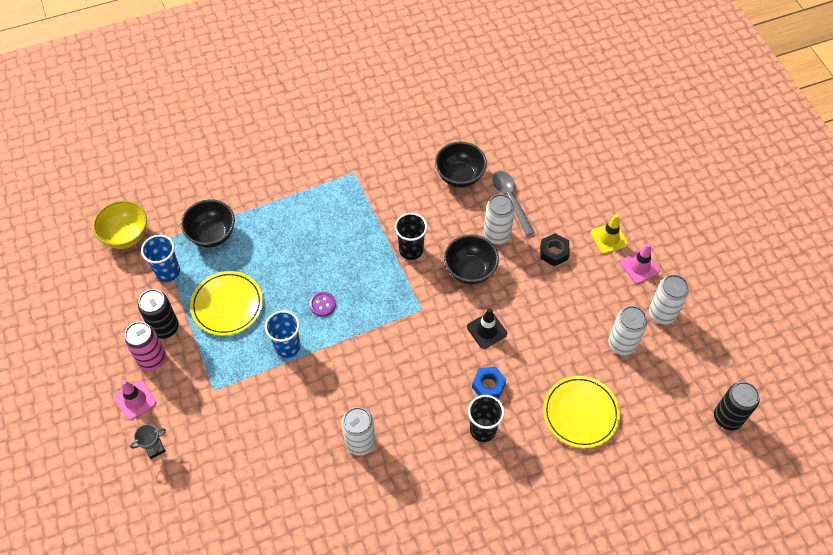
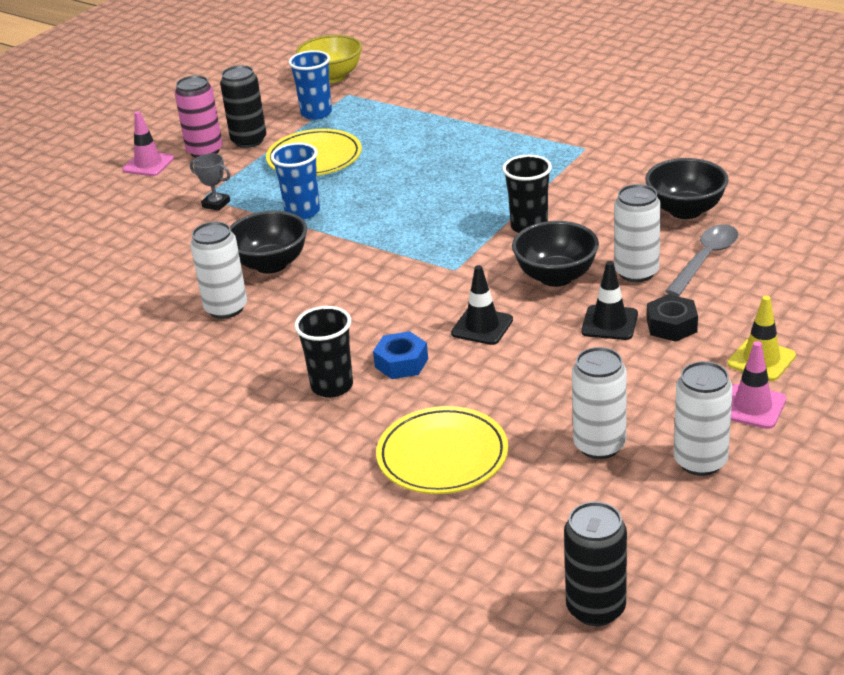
camera: 60 degrees right, 25 degrees down
grey trophy [130,424,166,459] -> grey trophy moved to [190,153,230,211]
black bowl [181,199,235,248] -> black bowl moved to [230,210,307,274]
purple button [309,291,336,316] -> none
none -> black traffic cone [581,261,638,340]

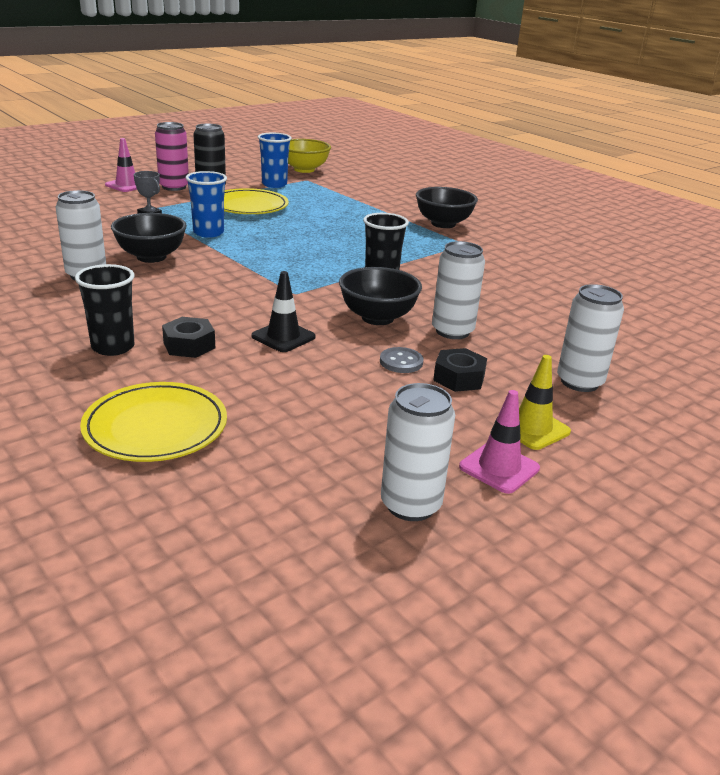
camera: 10 degrees right, 5 degrees down
blue nut [373,331,428,379] -> black nut [162,317,215,358]
black can [564,501,627,626] -> none
white can [572,347,627,459] -> white can moved to [557,284,624,392]
black traffic cone [581,261,638,340] -> grey button [380,347,423,373]
black bowl [645,158,729,219] -> black bowl moved to [416,187,478,228]
grey spoon [665,224,738,296] -> none

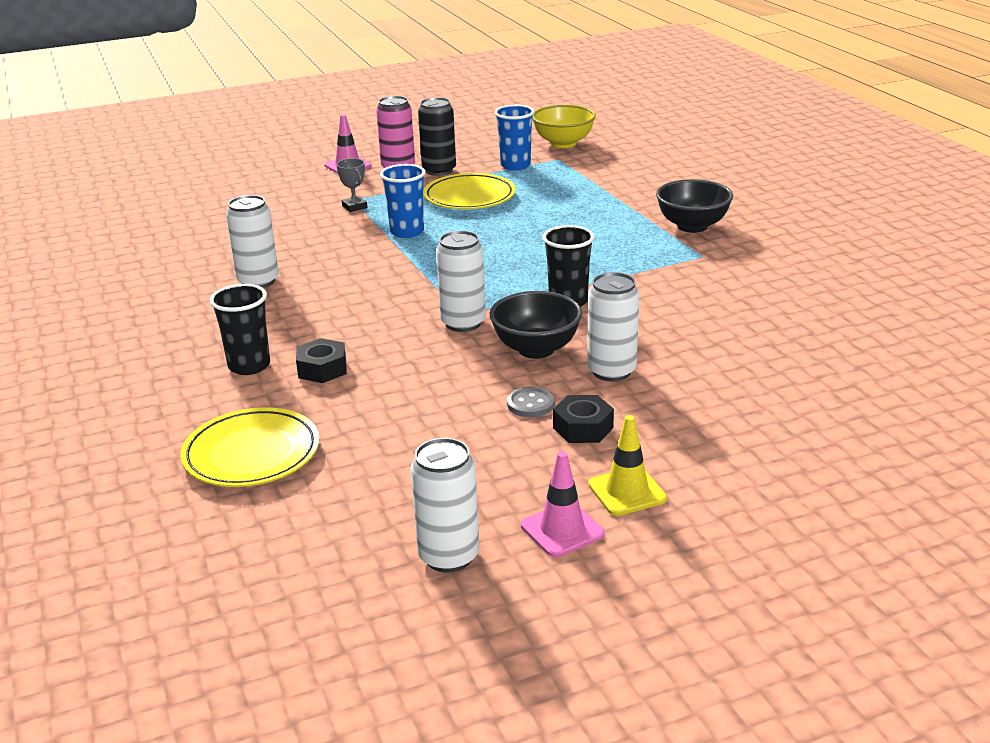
camera: 20 degrees right, 0 degrees up
black bowl [111,213,187,263] -> none
black traffic cone [251,271,316,352] -> none
white can [557,284,624,392] -> white can moved to [436,231,486,332]

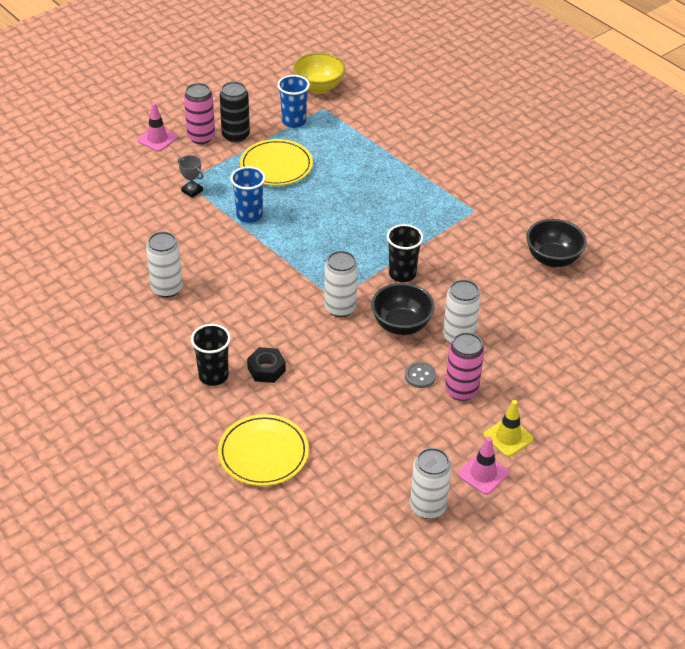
camera: 20 degrees left, 15 degrees up
black nut [553,395,614,443] -> pink can [445,332,484,401]
black bowl [656,179,733,233] -> black bowl moved to [526,219,587,267]

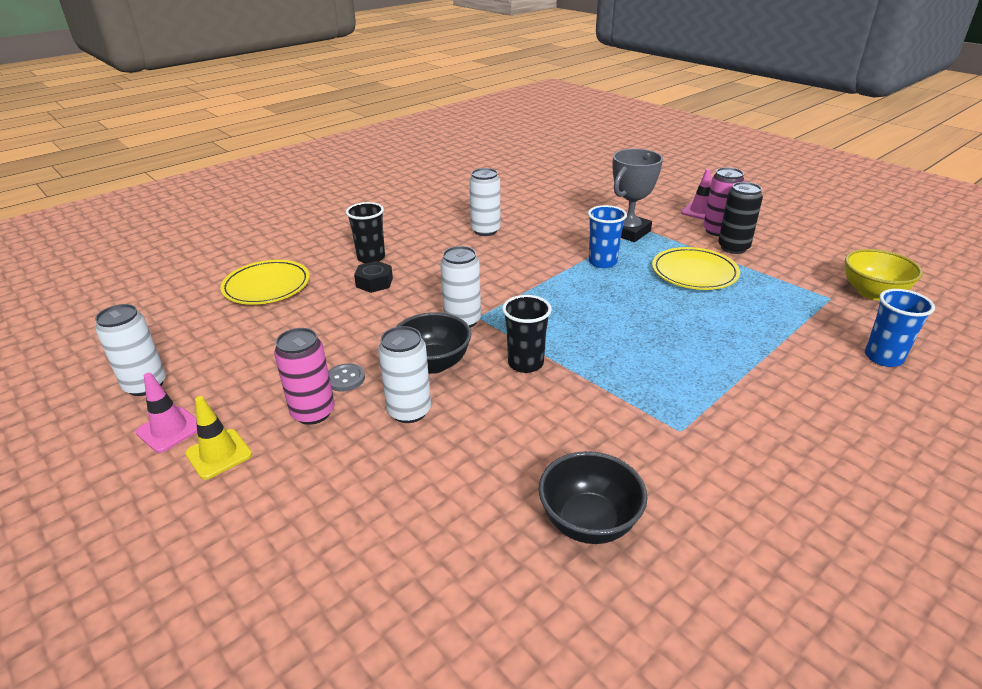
camera: 90 degrees right, 10 degrees down
grey trophy [178,155,203,198] -> grey trophy [612,149,663,242], size x2.05
blue cup [277,75,310,128] -> blue cup moved to [865,289,935,367]

